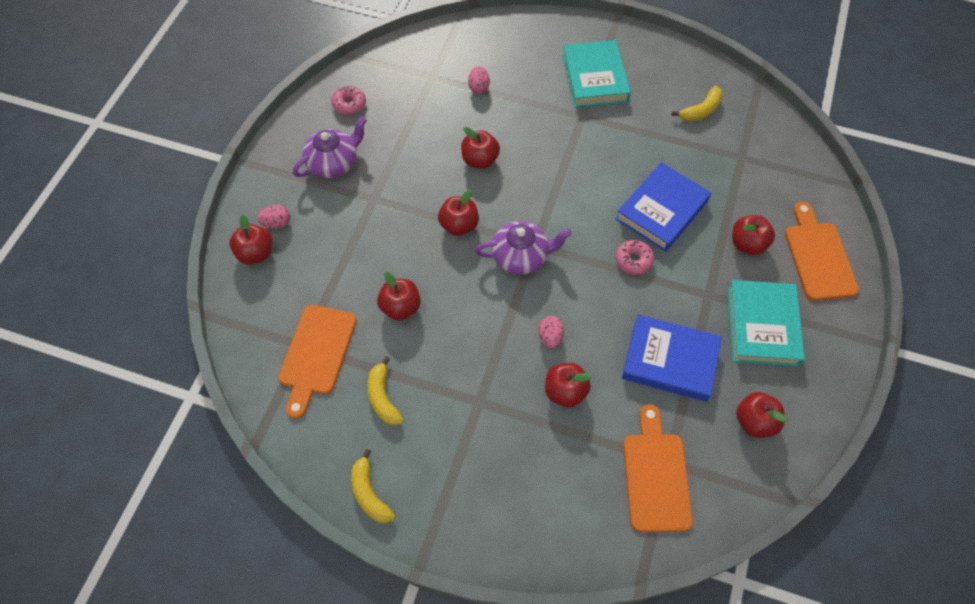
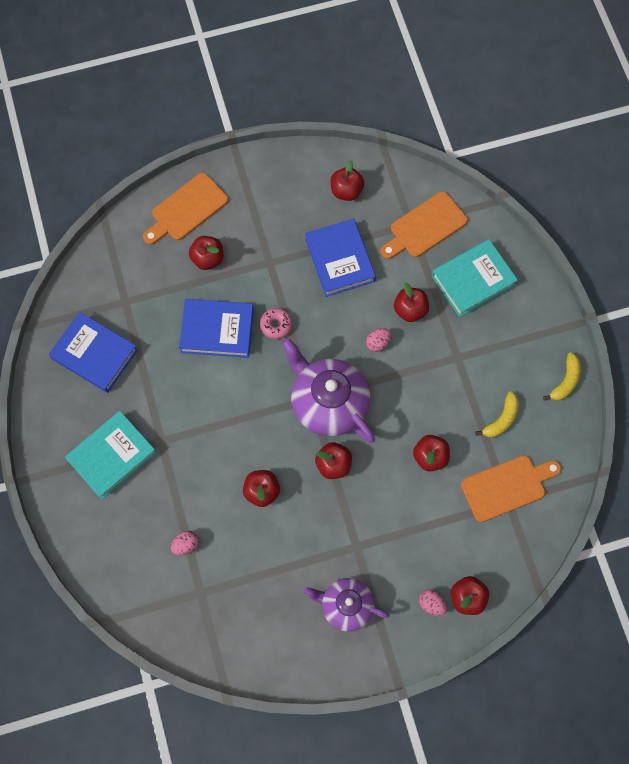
camera: 125 degrees left, 10 degrees up
pink donut [331,85,366,115] -> none
purple teapot [475,221,572,275] -> purple teapot [282,338,375,443], size x1.58
yellow banana [672,86,723,122] -> blue book [49,312,138,393]
turquoise book [728,280,805,367] -> turquoise book moved to [432,239,518,317]

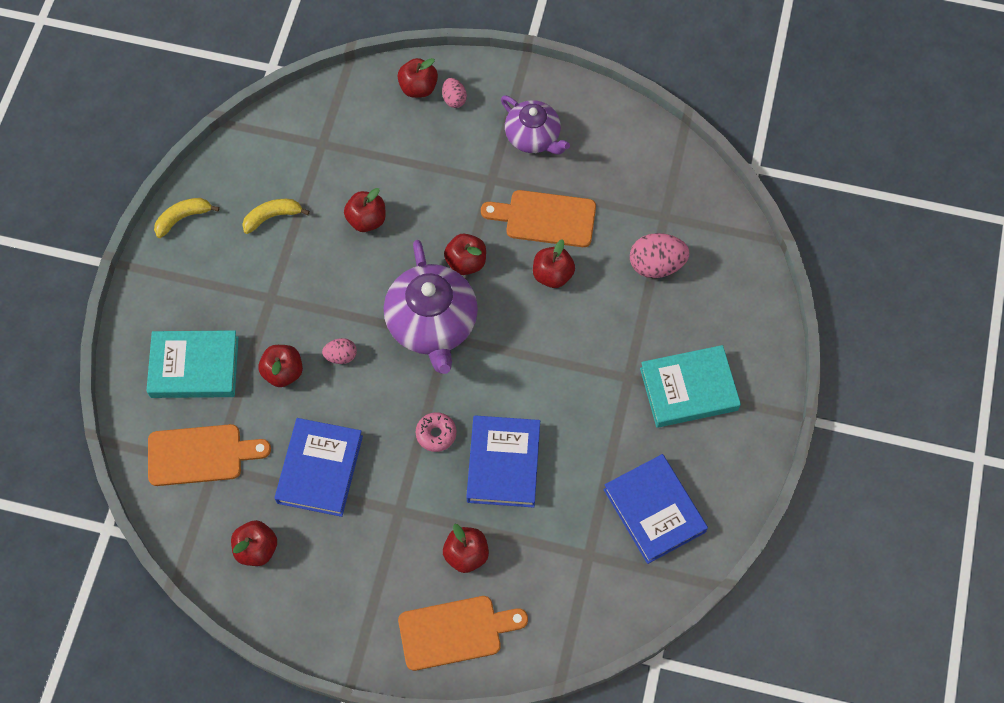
camera: 150 degrees left, 5 degrees down
pink egg [171,531,199,555] -> pink egg [630,233,689,278], size x1.77
blue book [179,299,254,358] -> blue book turned 60 degrees clockwise [466,415,540,508]
orange cutting board [461,455,562,522] -> orange cutting board moved to [481,190,596,247]

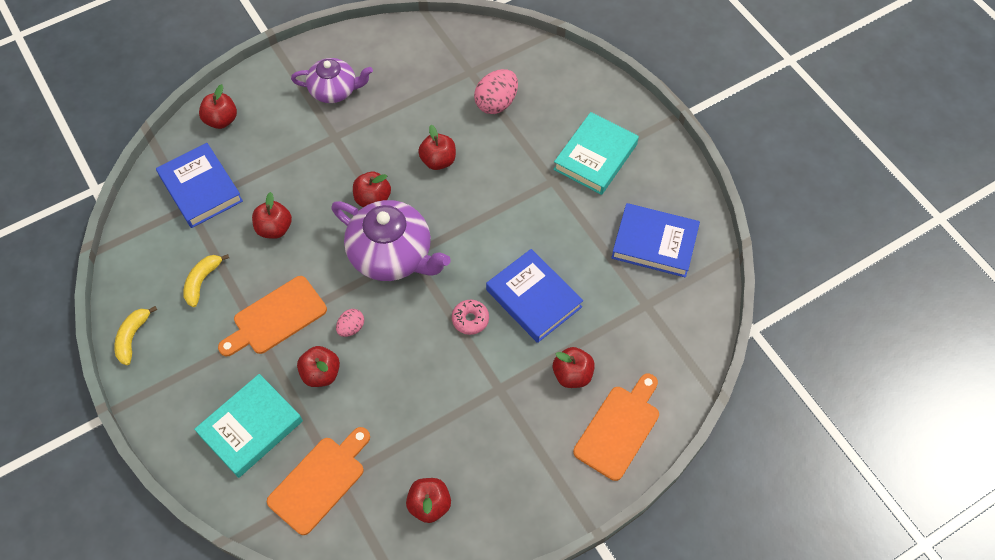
camera: 45 degrees left, 5 degrees down
blue book [274,418,363,517] -> blue book moved to [156,143,243,228]
pink egg [442,78,467,108] -> none
orange cutting board [481,190,596,247] -> orange cutting board moved to [218,276,327,356]

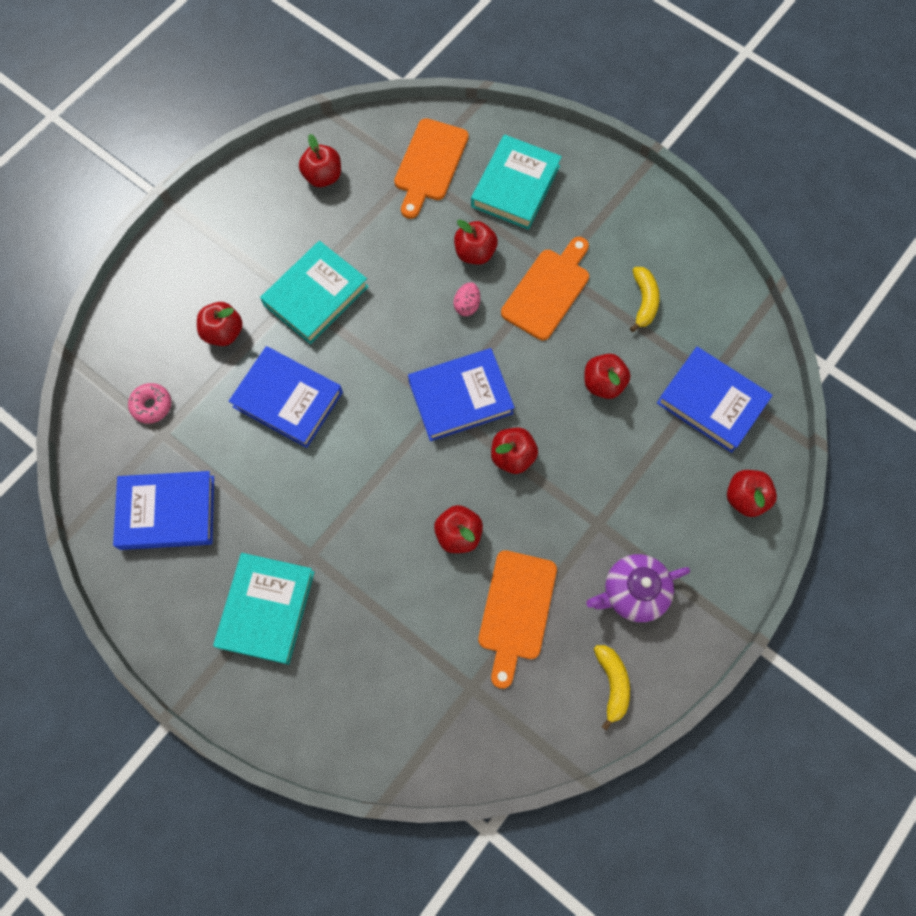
camera: 160 degrees right, 10 degrees up
yellow banana [114,306,157,365] -> yellow banana moved to [594,645,630,731]
purple teapot [331,200,451,281] -> blue book [408,348,515,441]
pink donut [452,300,489,335] -> pink donut moved to [128,383,171,424]
pink egg [474,69,518,114] -> none
orange cutting board [573,374,659,481] -> orange cutting board moved to [478,550,557,689]
none -> turquoise book [260,241,369,344]

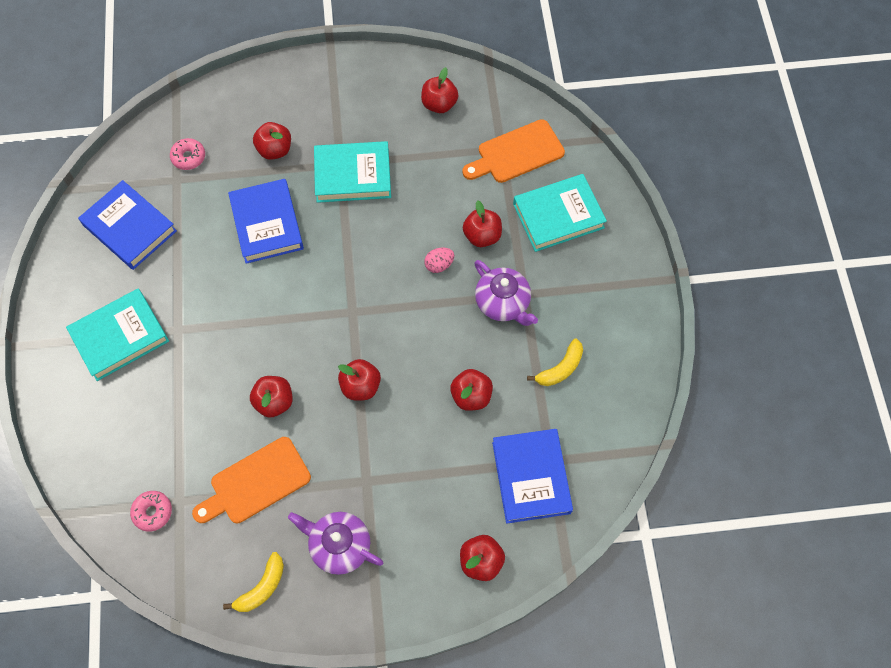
camera: 45 degrees right, 5 degrees down
blue book [408,348,515,441] -> none
orange cutting board [501,237,589,340] -> purple teapot [474,260,538,326]
none -> pink donut [130,491,172,532]

